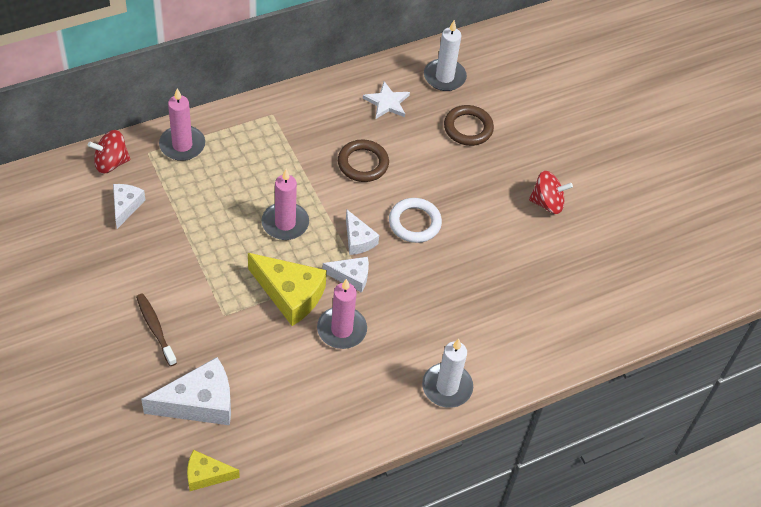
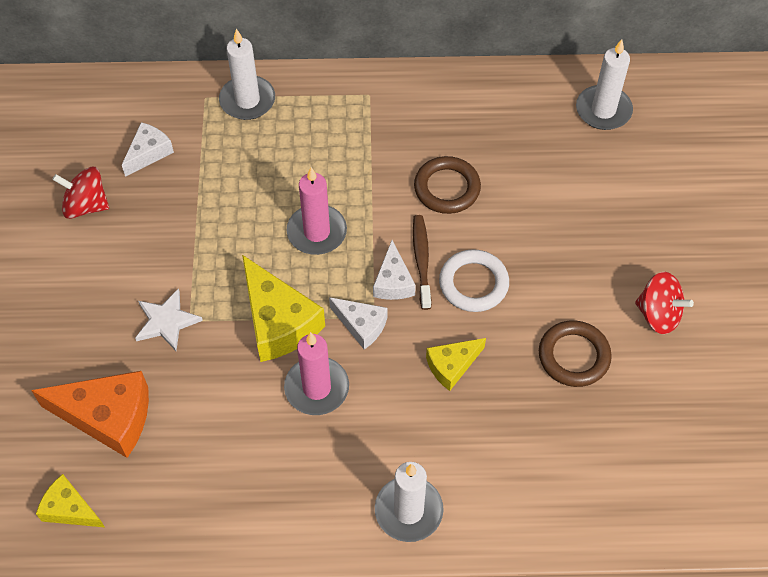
camera: 30 degrees right, 5 degrees up
red spinning top [88,130,131,174] -> red spinning top moved to [52,167,109,219]
brown toothbrush [136,293,177,366] -> brown toothbrush moved to [413,215,432,310]
white cheese [141,357,231,425] -> orange cheese [31,371,149,458]
pink candle [159,88,205,161] -> white candle [219,29,275,120]
white star [363,81,410,119] -> white star moved to [135,288,203,351]
brown ring [444,105,494,146] -> brown ring moved to [539,320,612,387]
none -> yellow cheese [426,338,486,391]

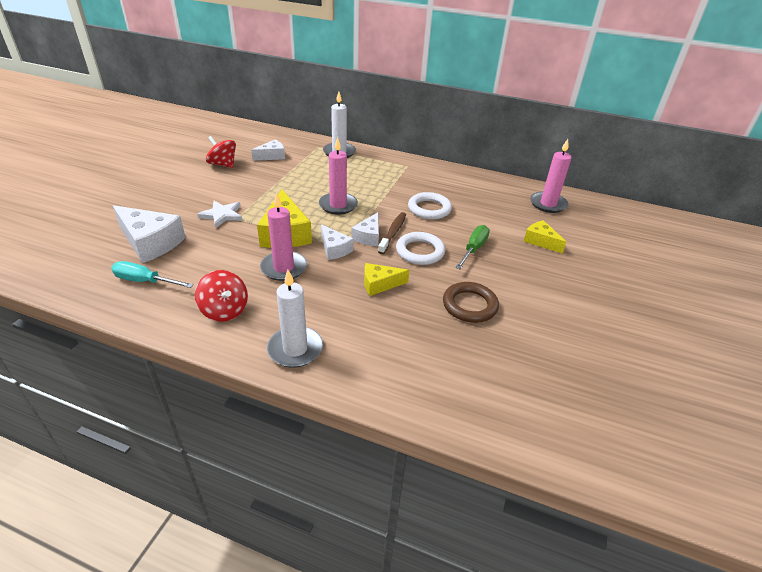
camera: 20 degrees right, 20 degrees down
orange cheese [31,371,149,458] -> white cheese [113,205,186,263]
yellow cheese [36,474,105,528] -> yellow cheese moved to [523,220,566,254]
brown ring [414,156,481,214] -> white ring [408,192,452,220]
white candle [576,39,633,130] -> pink candle [530,139,572,213]
red spinning top [635,272,694,334] -> red spinning top moved to [195,270,248,322]
none -> turquoise screwdriver [111,261,194,288]
none -> green screwdriver [456,225,490,269]

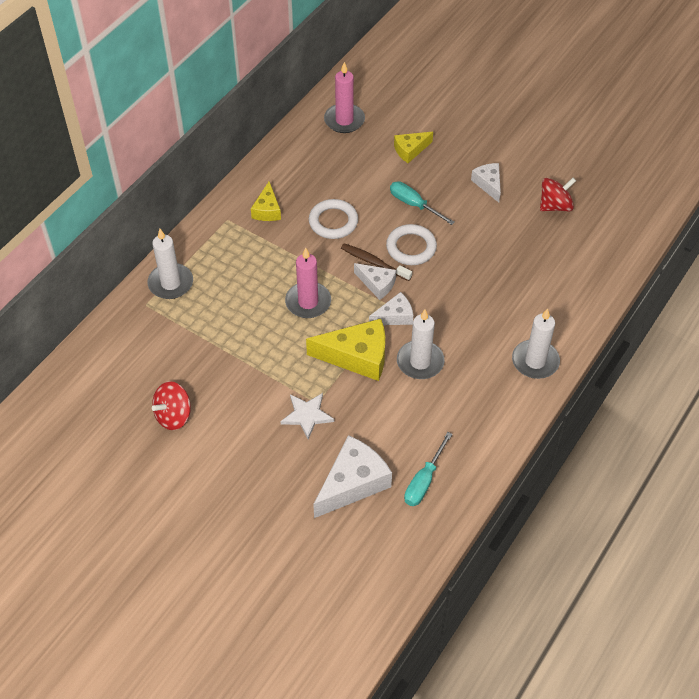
camera: 75 degrees left, 15 degrees up
red spinning top [195,270,248,322] -> red spinning top moved to [540,178,576,211]
white cheese [251,140,285,161] -> white cheese moved to [471,163,501,203]
pink candle [260,192,307,281] -> white candle [397,310,445,379]
yellow cheese [364,263,409,296] -> yellow cheese moved to [251,181,281,221]
brown ring [443,282,499,323] -> none
green screwdriver [456,225,490,269] -> turquoise screwdriver [390,181,455,225]

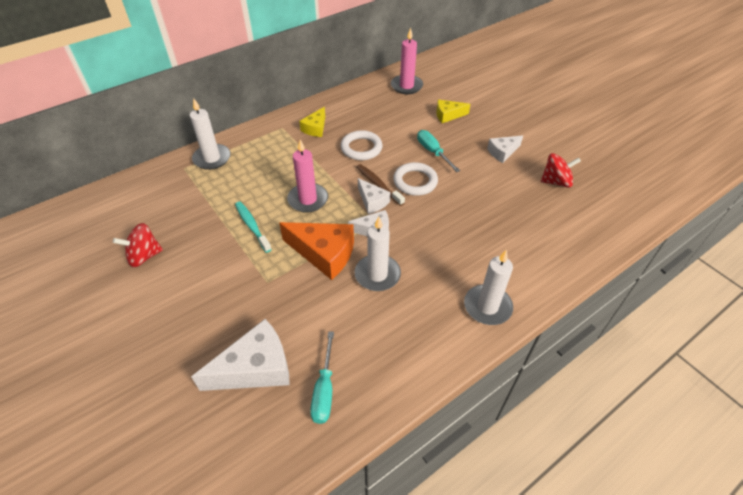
camera: 20 degrees right, 5 degrees down
white star [280,393,334,439] -> none
yellow cheese [306,319,385,381] -> orange cheese [279,222,354,280]
turquoise screwdriver [404,432,452,506] -> turquoise screwdriver turned 45 degrees counterclockwise [310,331,334,424]
white cheese [471,163,501,203] -> white cheese turned 120 degrees counterclockwise [487,135,523,163]
none -> turquoise toothbrush [235,201,272,253]

